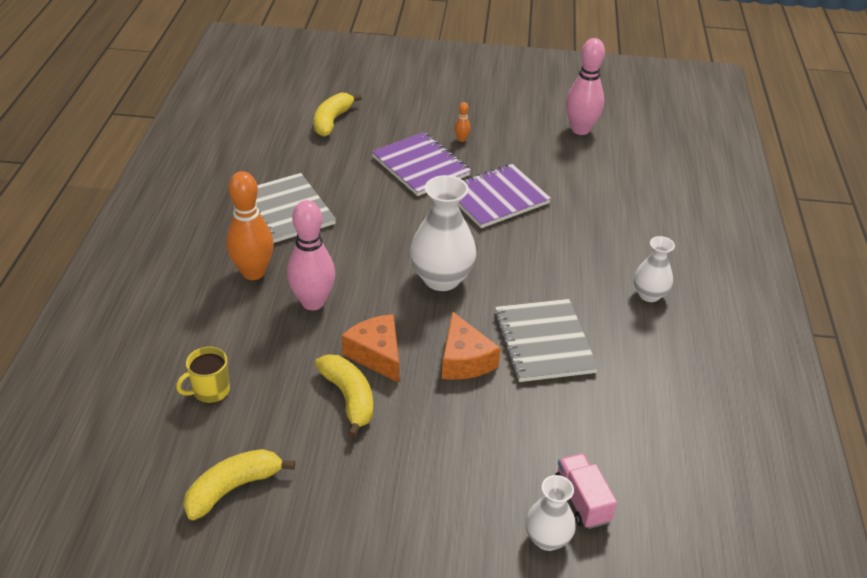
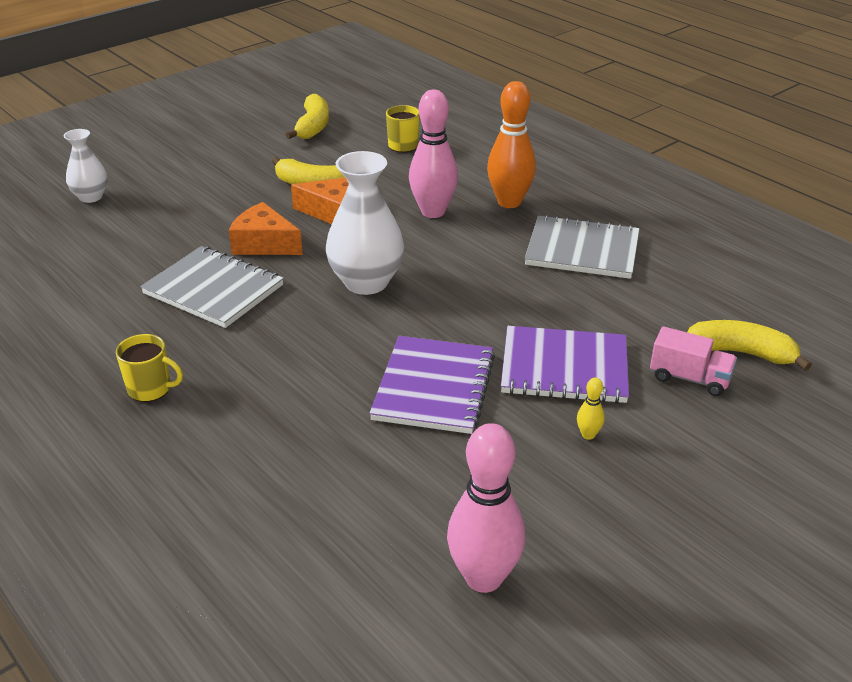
camera: 135 degrees right, 5 degrees down
yellow banana [314,93,362,137] -> yellow banana turned 45 degrees counterclockwise [687,320,812,371]
orange bowling pin [454,102,471,142] -> yellow bowling pin [577,378,605,440]
pink truck [555,453,617,529] -> pink truck moved to [650,326,737,396]
white vase [634,236,675,302] -> yellow mug [116,334,183,402]

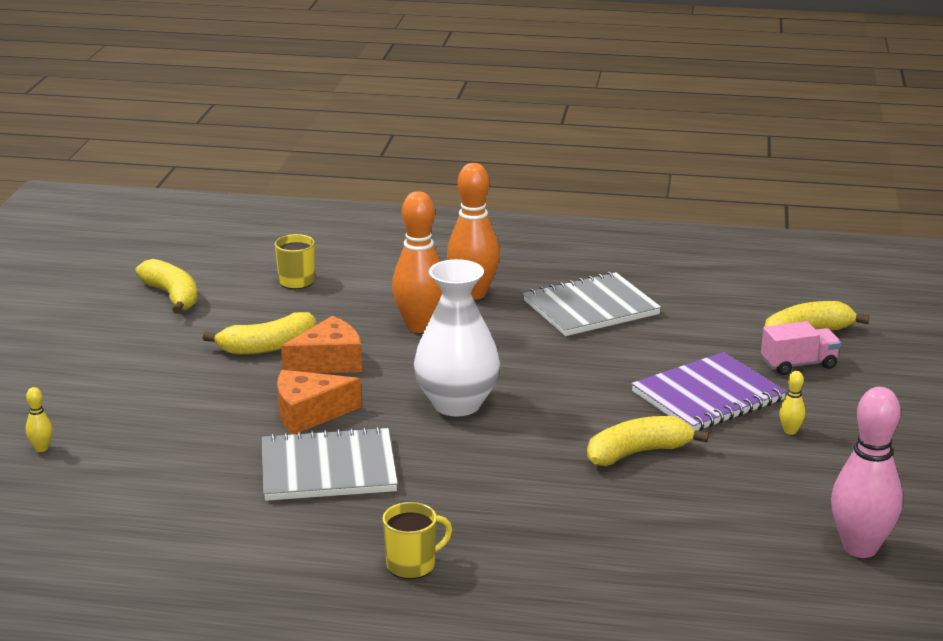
camera: 40 degrees left, 10 degrees down
white vase [64,129,108,203] -> yellow bowling pin [26,387,53,452]
purple notebook [369,336,495,434] -> yellow banana [587,416,709,466]
pink bowling pin [409,90,458,218] -> orange bowling pin [392,191,442,333]

